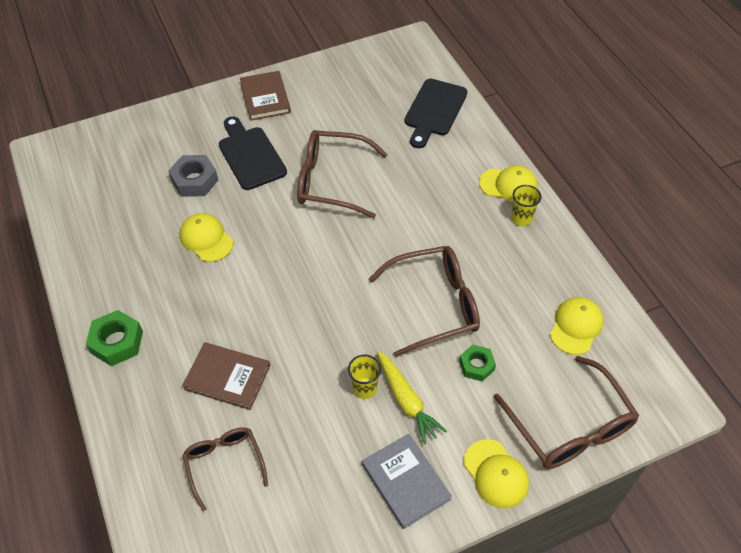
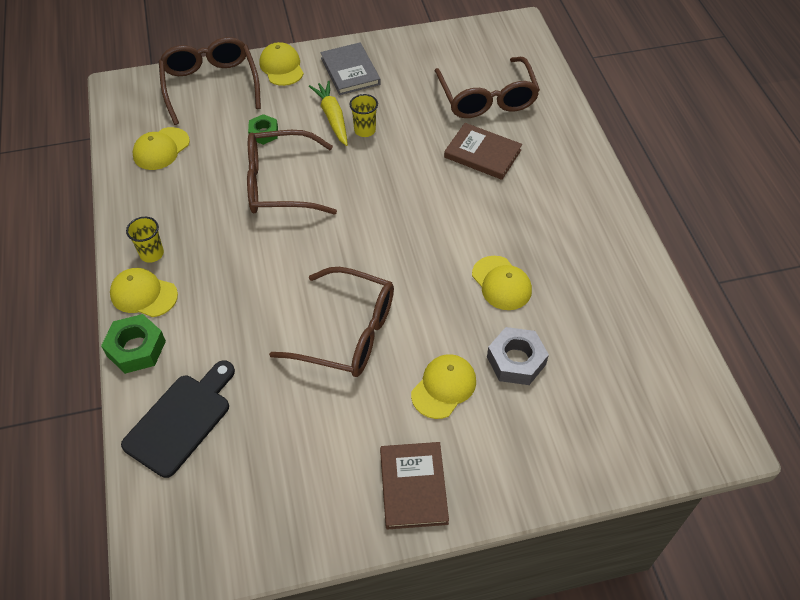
camera: 170 degrees left, 0 degrees up
green nut [86,310,143,366] -> green nut moved to [101,314,166,374]
brown glasses [183,427,268,511] -> brown glasses [434,57,540,118], size x1.62
black cutting board [219,116,287,190] -> yellow cap [411,354,476,419]

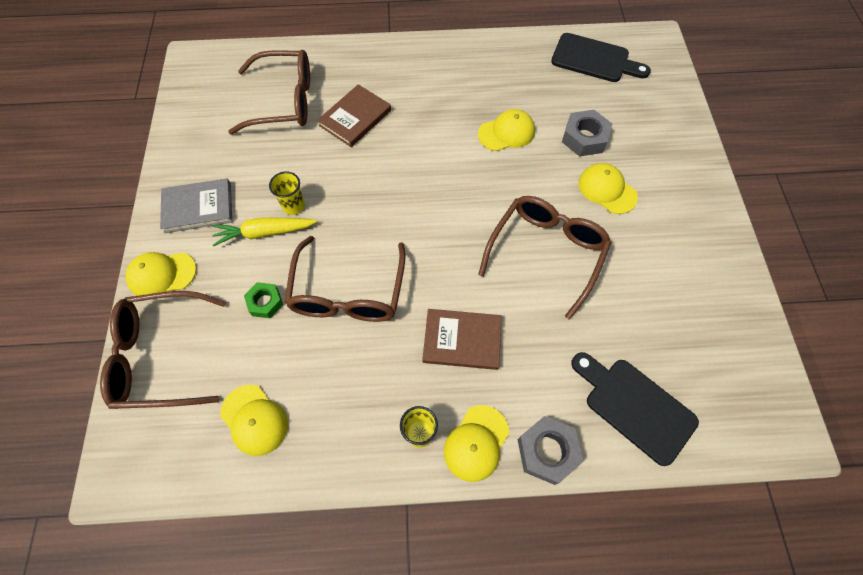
camera: 80 degrees left, 10 degrees up
green nut [101,314,166,374] -> grey nut [517,416,584,485]
brown book [380,442,449,530] -> brown book moved to [423,309,501,370]
none -> black cutting board [551,33,651,82]

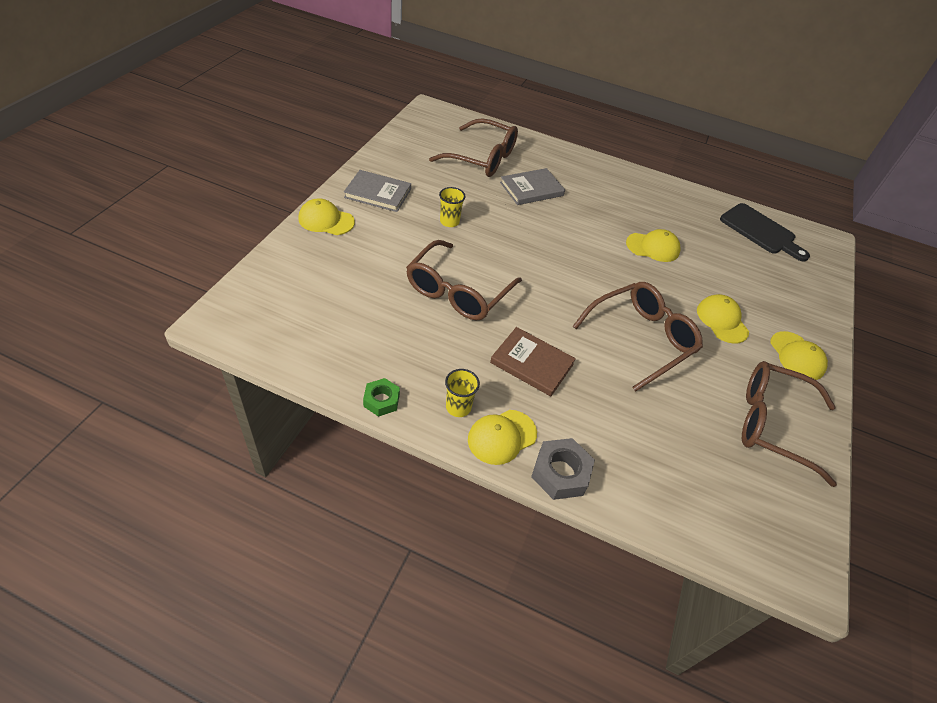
camera: 20 degrees right, 15 degrees down
brown glasses [100,291,226,409] -> brown glasses moved to [742,361,837,487]
yellow carrot [212,217,317,246] -> none
yellow cap [220,385,288,456] -> yellow cap moved to [770,331,828,380]
green nut [244,282,283,318] -> green nut moved to [363,378,400,417]
brown book [317,84,391,147] -> grey book [500,168,565,205]
grey nut [562,110,612,157] -> none
black cutting board [571,352,699,466] -> none

